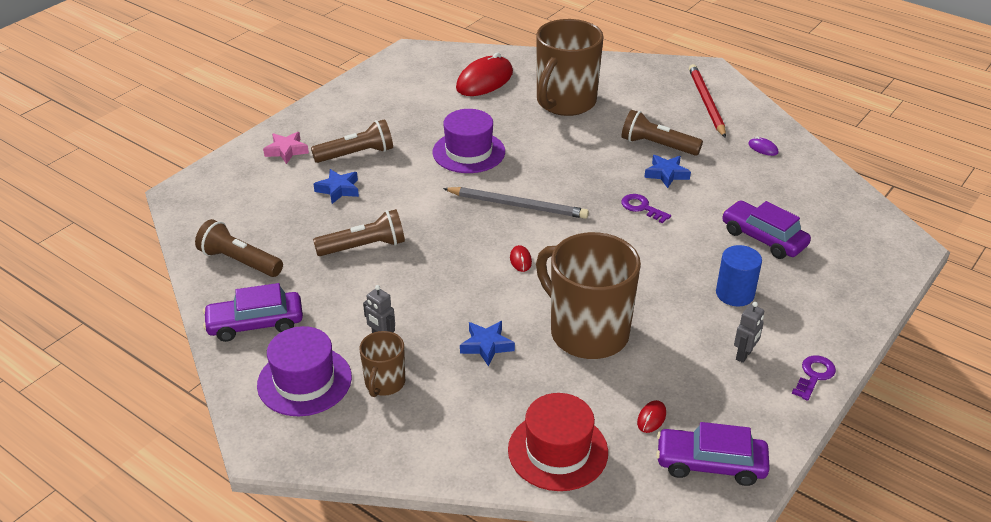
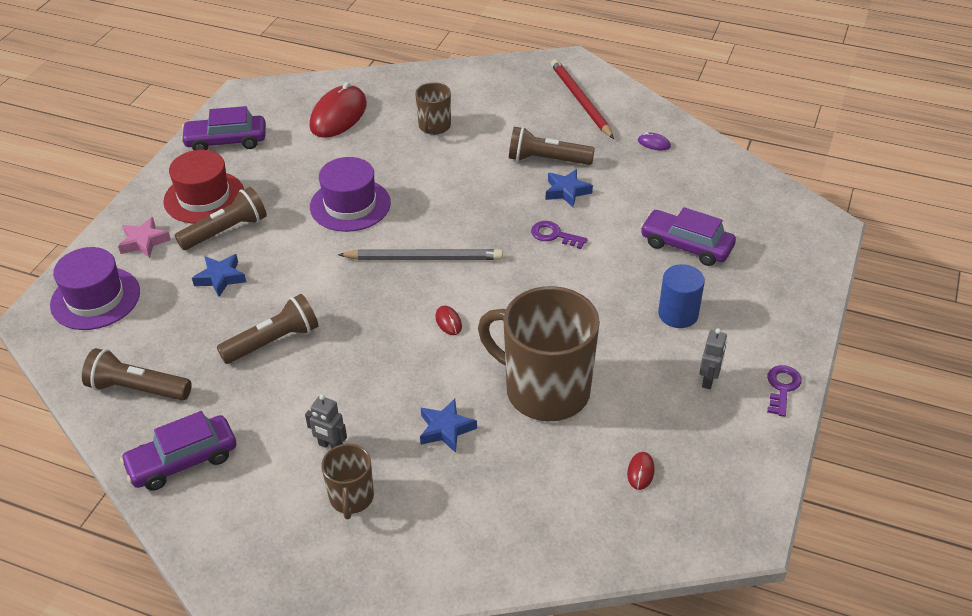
camera: 15 degrees left, 5 degrees up
purple hat [257,326,352,416] -> purple hat moved to [50,247,140,330]
red hat [508,393,608,491] -> red hat moved to [163,150,244,224]
brown mug [536,19,604,116] -> brown mug [415,82,451,135], size x0.49
purple car [656,422,770,486] -> purple car moved to [181,106,266,150]

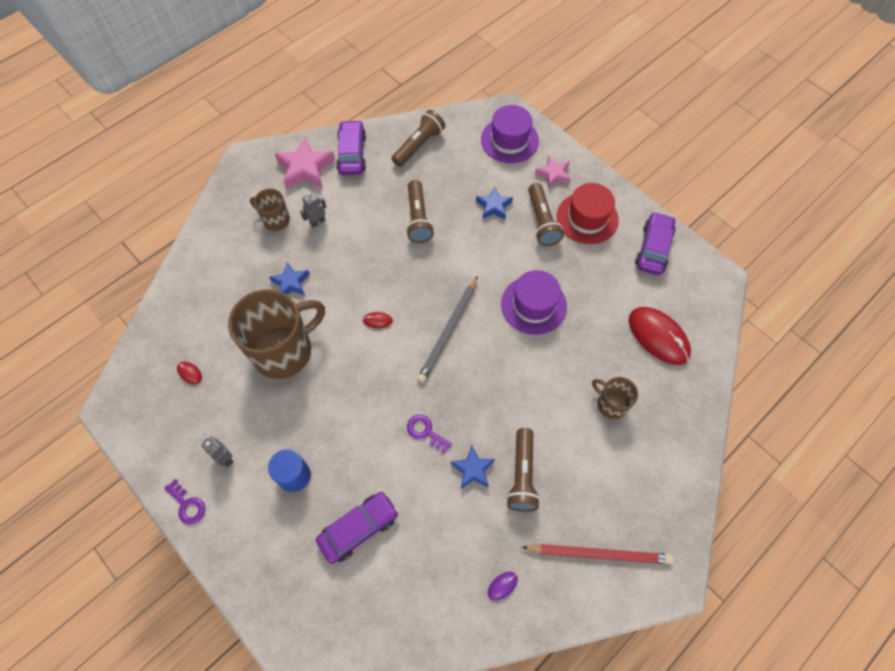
camera: 115 degrees right, 20 degrees up
brown flashlight [509,127,595,165] -> brown flashlight turned 150 degrees clockwise [506,428,540,512]
purple key [531,221,588,249] -> purple key turned 105 degrees counterclockwise [407,415,452,454]
none -> pink star [275,137,335,190]

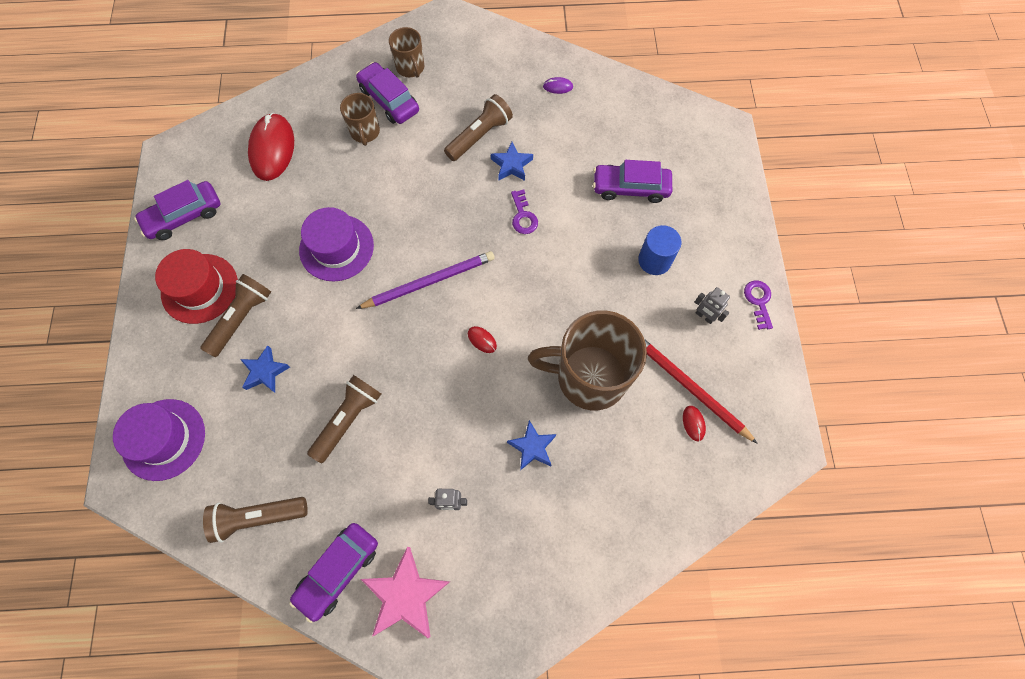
camera: 140 degrees left, 5 degrees up
grey robot [201,436,234,467] -> grey robot turned 135 degrees clockwise [695,287,730,324]
brown mug [250,189,290,231] -> brown mug moved to [389,27,424,78]
grey pencil [417,276,478,383] -> purple pencil [356,251,495,309]
red pencil [521,544,673,564] -> red pencil moved to [645,340,758,444]
pink star [535,155,571,189] -> none
none -> purple car [356,62,419,124]

